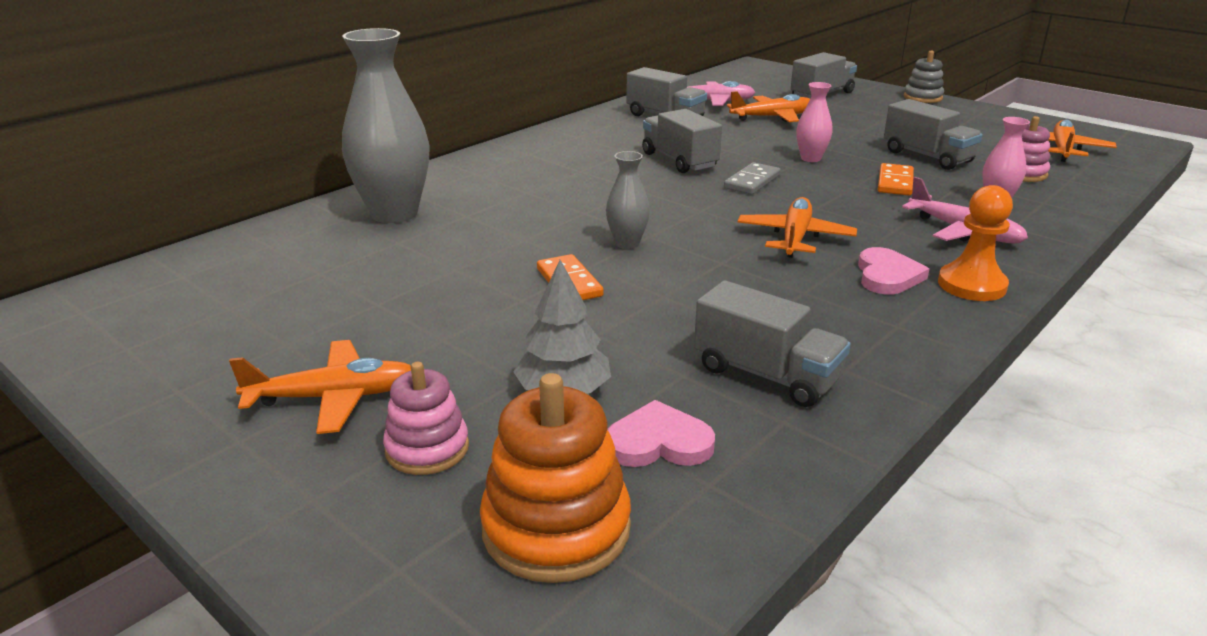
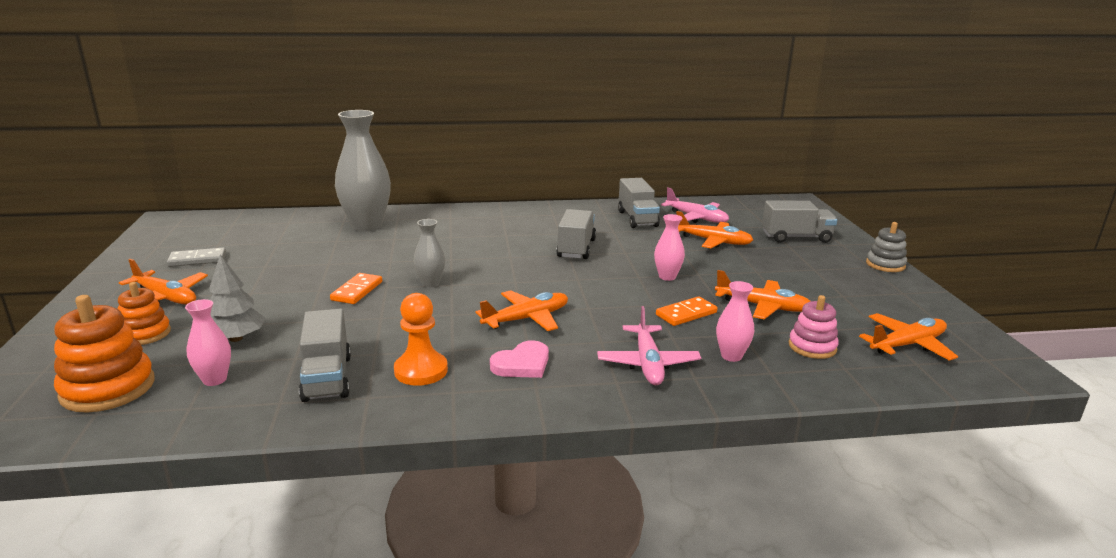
camera: 40 degrees right, 5 degrees down
pink stacking toy [383,362,469,475] -> orange stacking toy [117,282,171,345]
pink heart [607,400,715,467] -> pink vase [185,299,231,386]
grey domino [724,162,781,195] -> grey domino moved to [167,248,226,267]
grey truck [884,99,983,170] -> orange plane [715,270,810,319]
orange pawn [938,185,1013,301] -> orange pawn moved to [394,293,448,386]

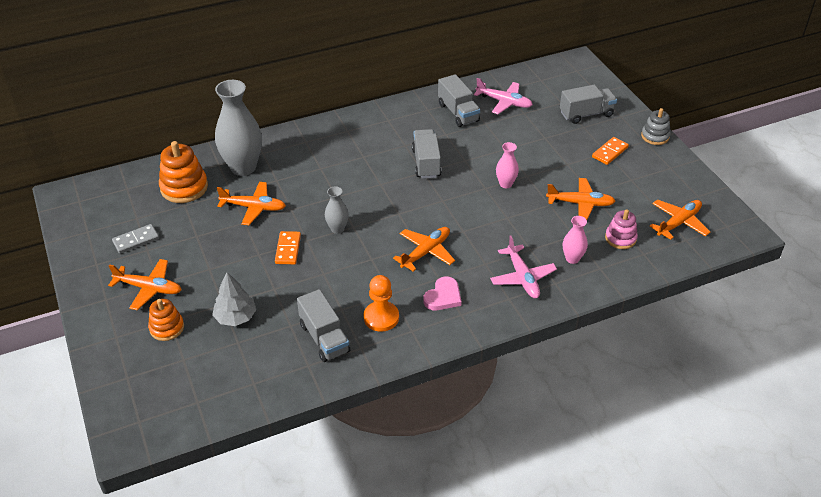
camera: 15 degrees left, 20 degrees up
orange stacking toy [54,295,155,413] -> orange stacking toy moved to [159,141,208,203]
pink vase [185,299,231,386] -> none
orange domino [656,296,718,326] -> orange domino moved to [592,137,629,165]
orange plane [676,211,753,248] -> orange plane moved to [217,182,286,225]

